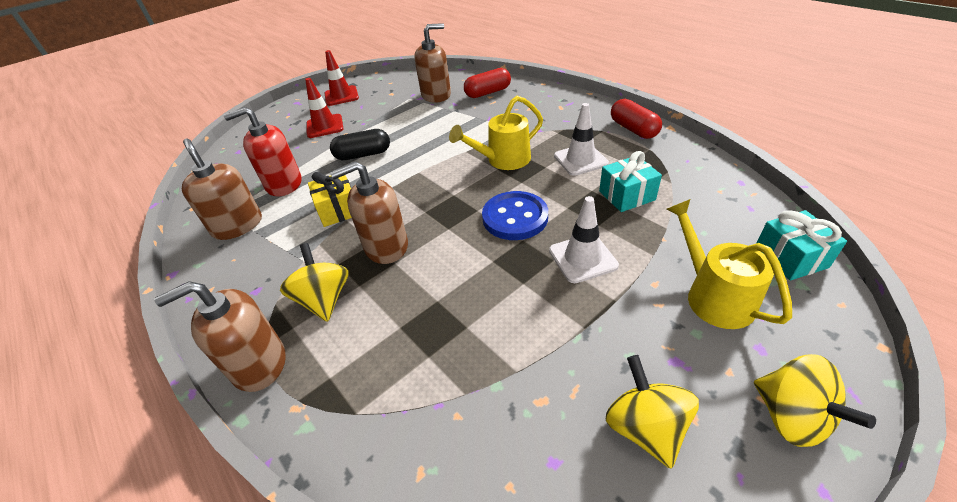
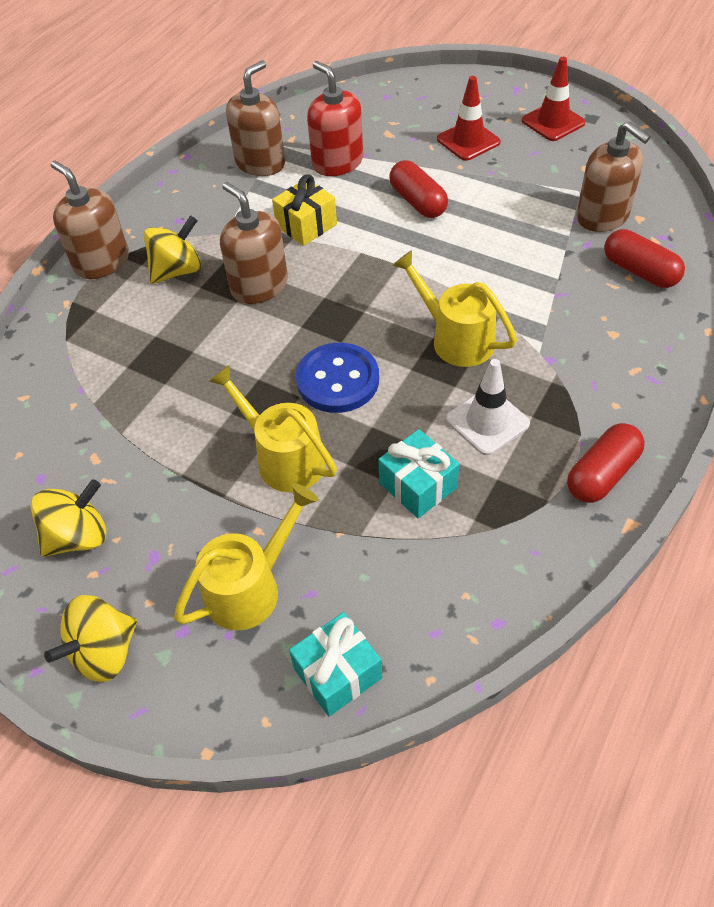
camera: 70 degrees right, 10 degrees up
black capsule [330,129,390,160] -> red capsule [389,160,448,218]
white traffic cone [549,196,619,283] -> yellow watering can [208,365,337,492]

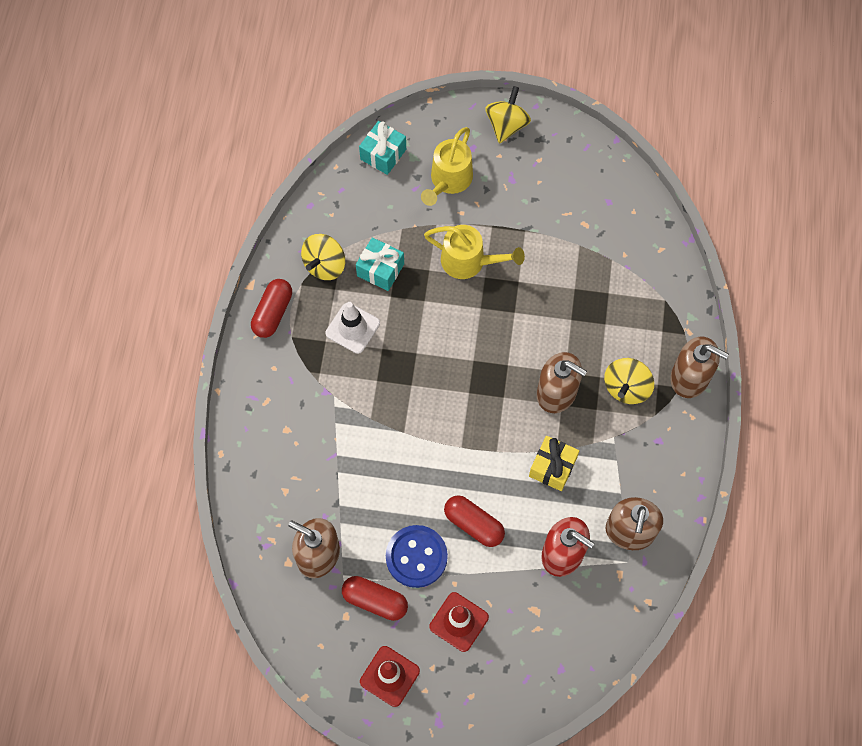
camera: 155 degrees right, 15 degrees up
yellow spinning top [31,479,106,557] -> yellow spinning top moved to [301,234,345,280]
blue button [296,343,379,413] -> blue button moved to [386,525,448,588]
yellow watering can [392,250,517,367] -> none
red capsule [604,229,685,288] -> red capsule moved to [342,576,408,621]

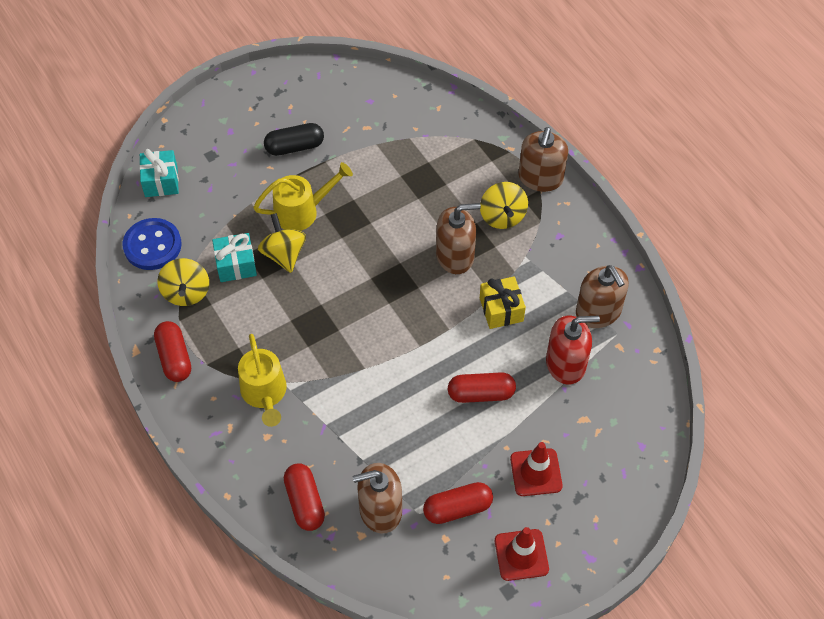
camera: 40 degrees left, 10 degrees down
white traffic cone [326,302,380,354] -> none
blue button [386,525,448,588] -> blue button moved to [122,218,182,270]
yellow watering can [421,127,473,206] -> yellow watering can moved to [238,334,287,427]
yellow spinning top [485,86,531,144] -> yellow spinning top moved to [258,213,306,273]
brown soap dispenser [670,337,729,398] -> brown soap dispenser turned 120 degrees clockwise [518,127,568,192]
none -> black capsule [264,123,324,156]
none -> red capsule [284,463,325,531]

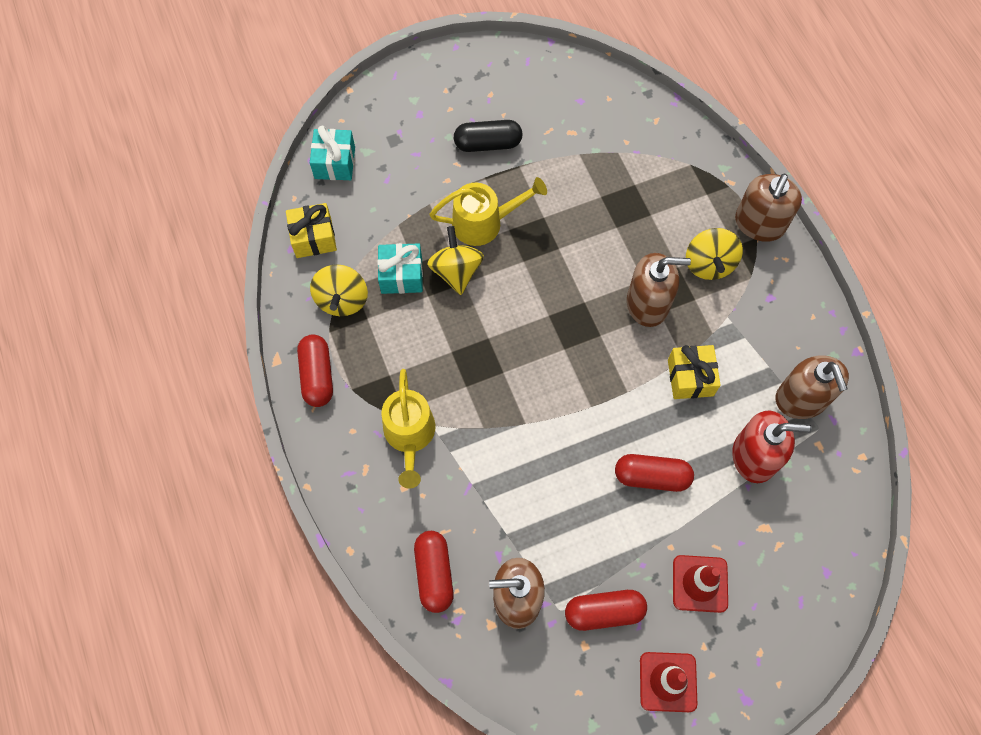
camera: 10 degrees right, 10 degrees up
blue button [122,218,182,270] -> yellow gift [286,203,337,258]

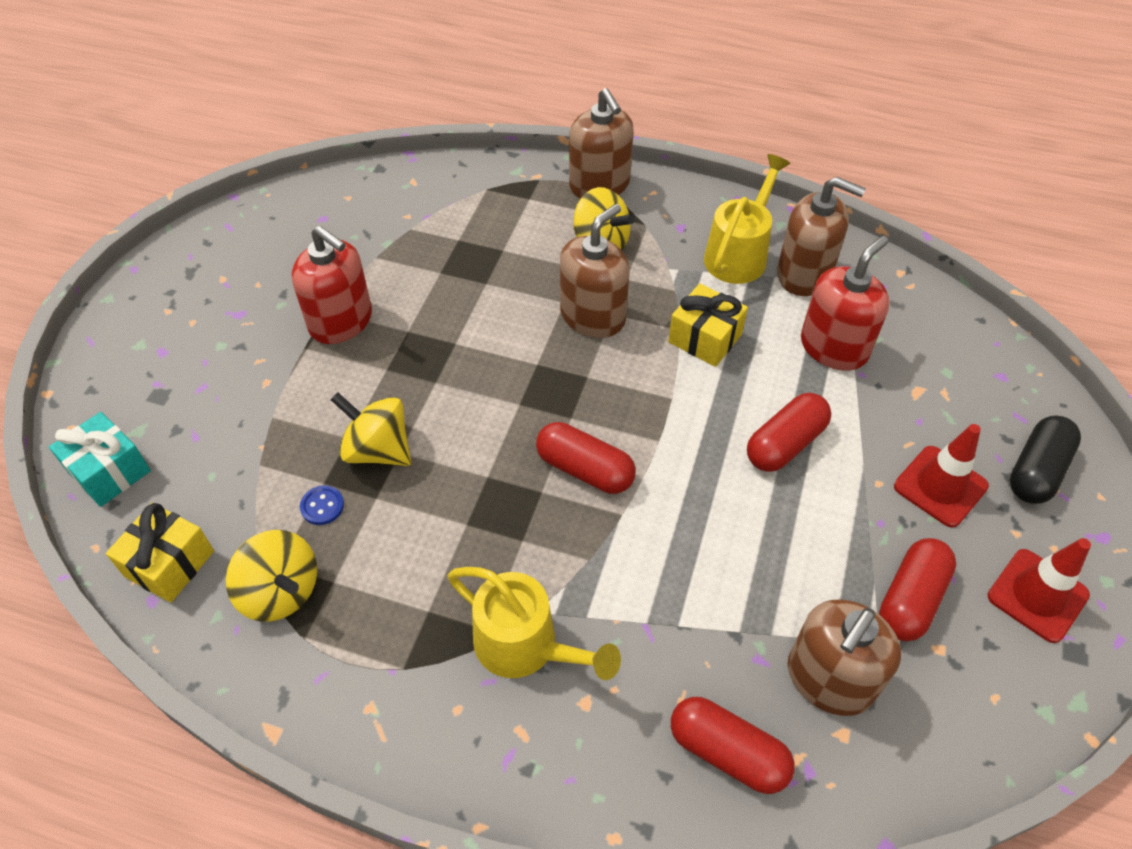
camera: 50 degrees left, 15 degrees down
red capsule [297,334,333,407] -> red capsule moved to [536,422,636,494]
turquoise gift [377,243,423,294] -> blue button [300,485,344,525]
yellow watering can [430,177,547,246] -> yellow watering can moved to [704,154,790,284]
black capsule [454,120,523,152] -> black capsule moved to [1010,415,1081,504]
none -> red soap dispenser [292,226,372,344]

